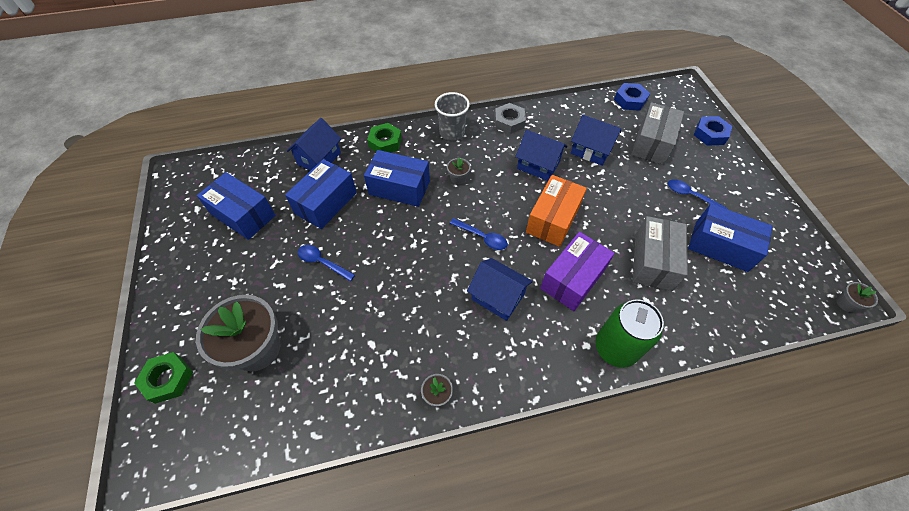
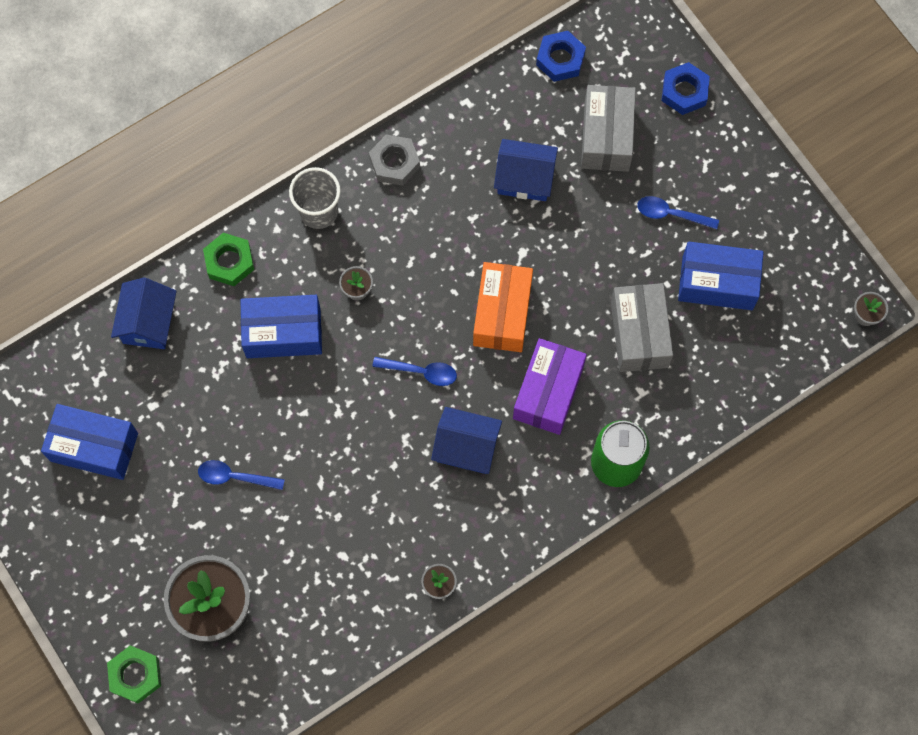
camera: 20 degrees left, 15 degrees up
blue box [285,159,357,229] -> none
blue house [515,130,567,181] -> none

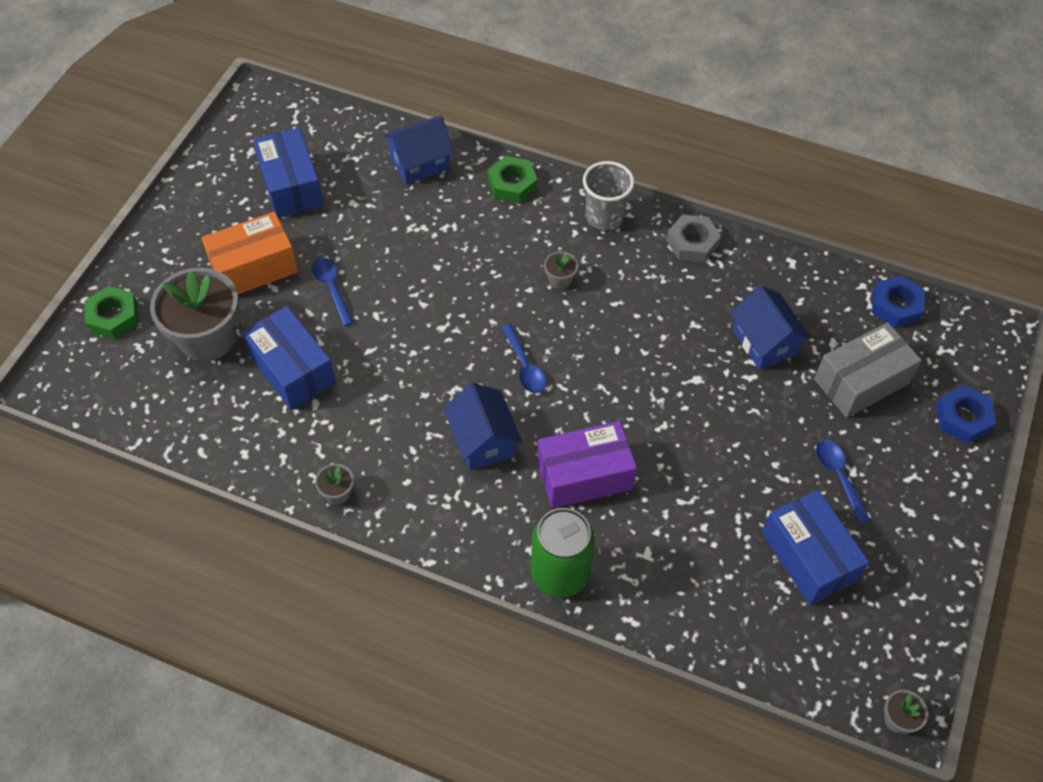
camera: 55 degrees right, 15 degrees down
blue box [240,295,322,358] -> blue box moved to [242,306,336,410]
orange box [473,262,533,352] -> orange box moved to [201,211,298,294]
grey box [611,283,673,372] -> none

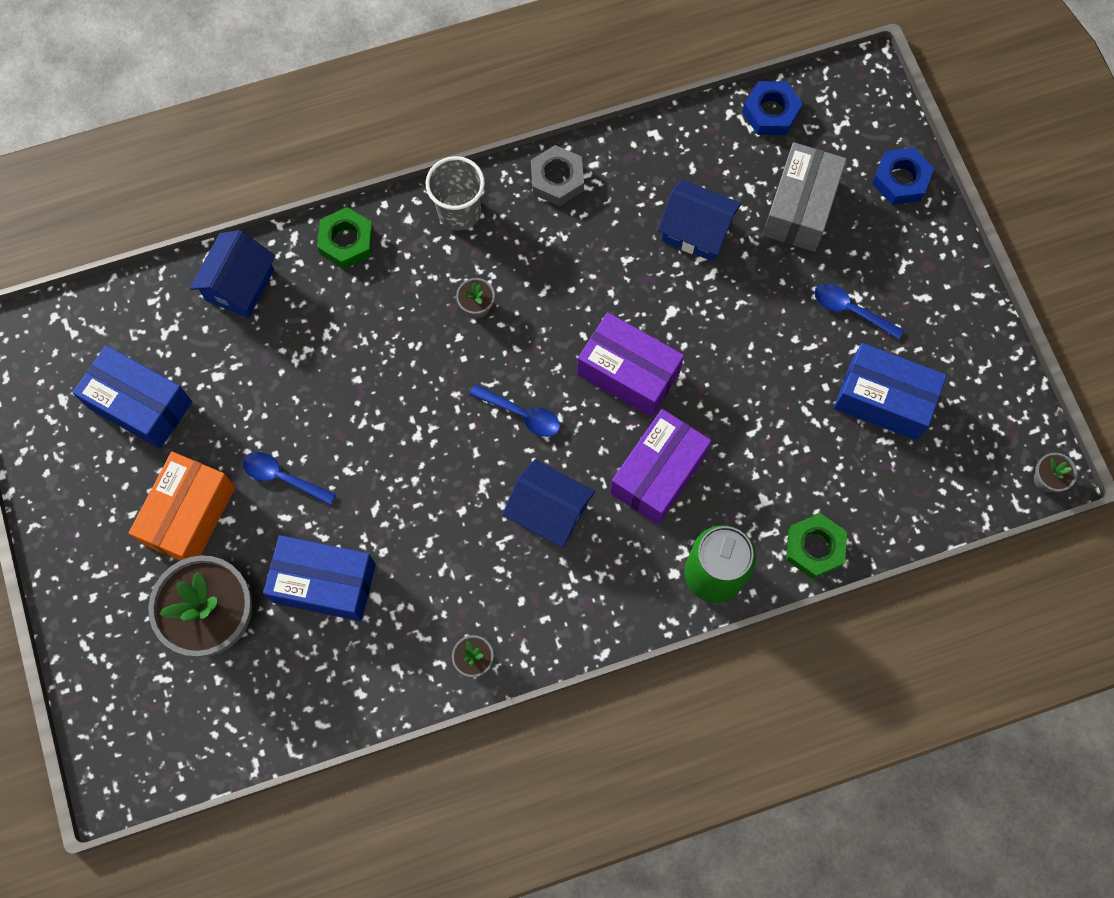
camera: 40 degrees left, 15 degrees up
green nut [84,286,139,339] -> green nut moved to [786,513,847,579]
none -> purple box [577,312,684,417]

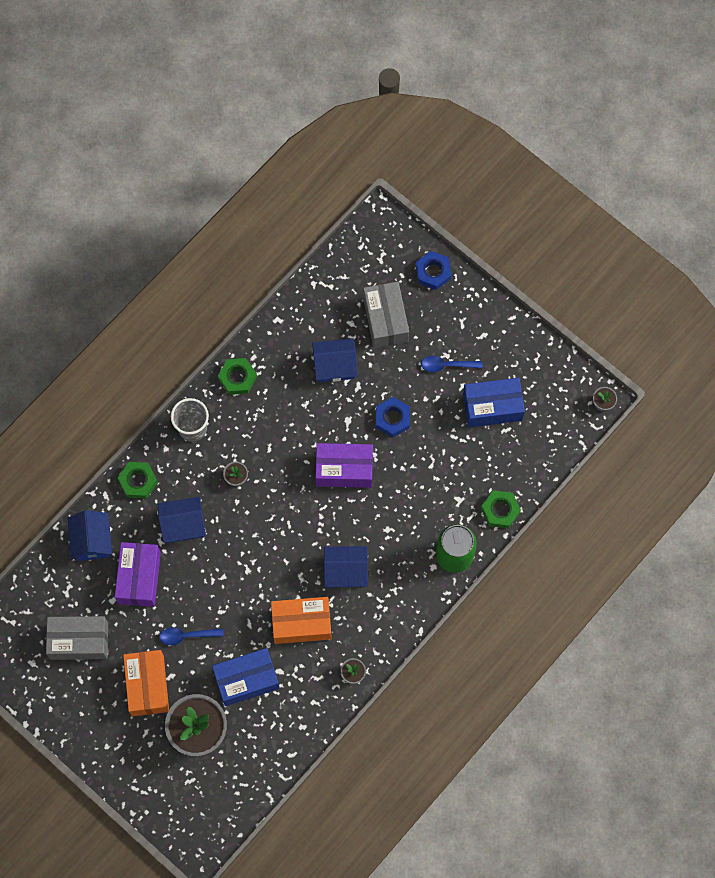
camera: 30 degrees left, 0 degrees up
blue box [72,345,192,449] -> grey box [46,616,108,660]
blue spoon [469,384,560,437] -> none
grey nut [531,145,584,206] -> green nut [218,358,257,395]
purple box [610,409,712,525] -> purple box moved to [115,542,161,607]
blue nut [742,81,803,135] -> blue nut moved to [376,397,410,437]
none -> blue house [158,497,206,543]
none -> orange box [271,597,332,644]

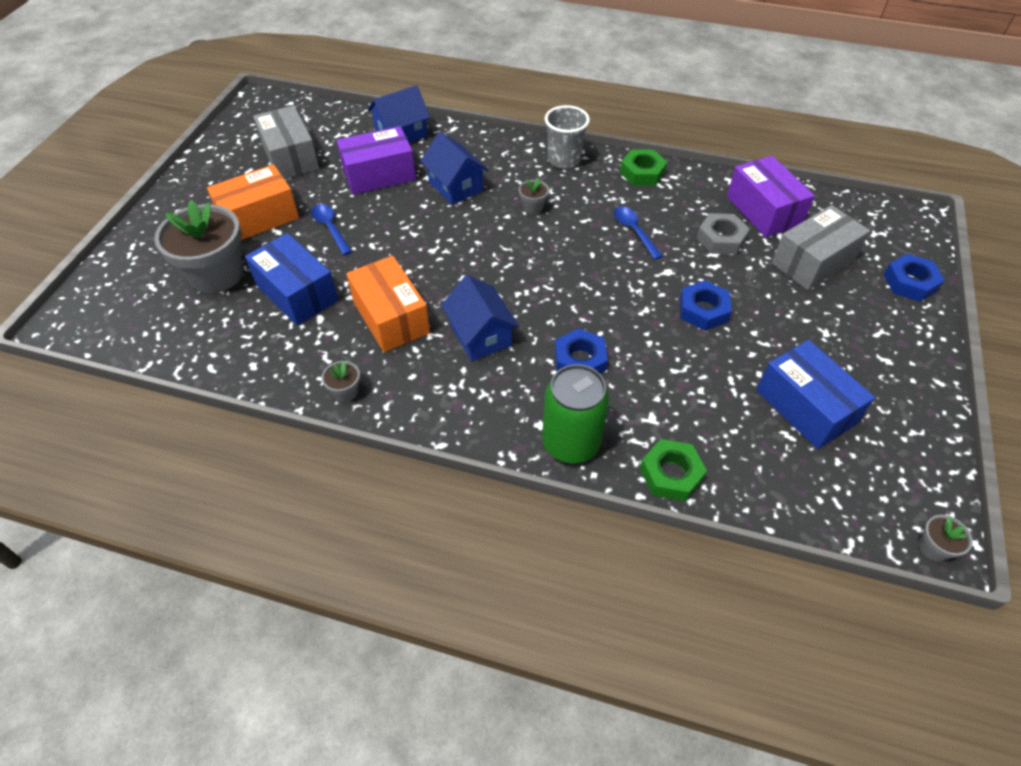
camera: 65 degrees right, 20 degrees down
green nut [118,462,158,499] -> none
blue house [312,338,358,382] -> grey nut [697,213,750,254]
purple box [316,443,373,488] -> purple box moved to [727,156,815,237]
blue spoon [421,356,482,372] -> blue spoon moved to [614,206,663,260]
none -> blue nut [555,328,608,374]

